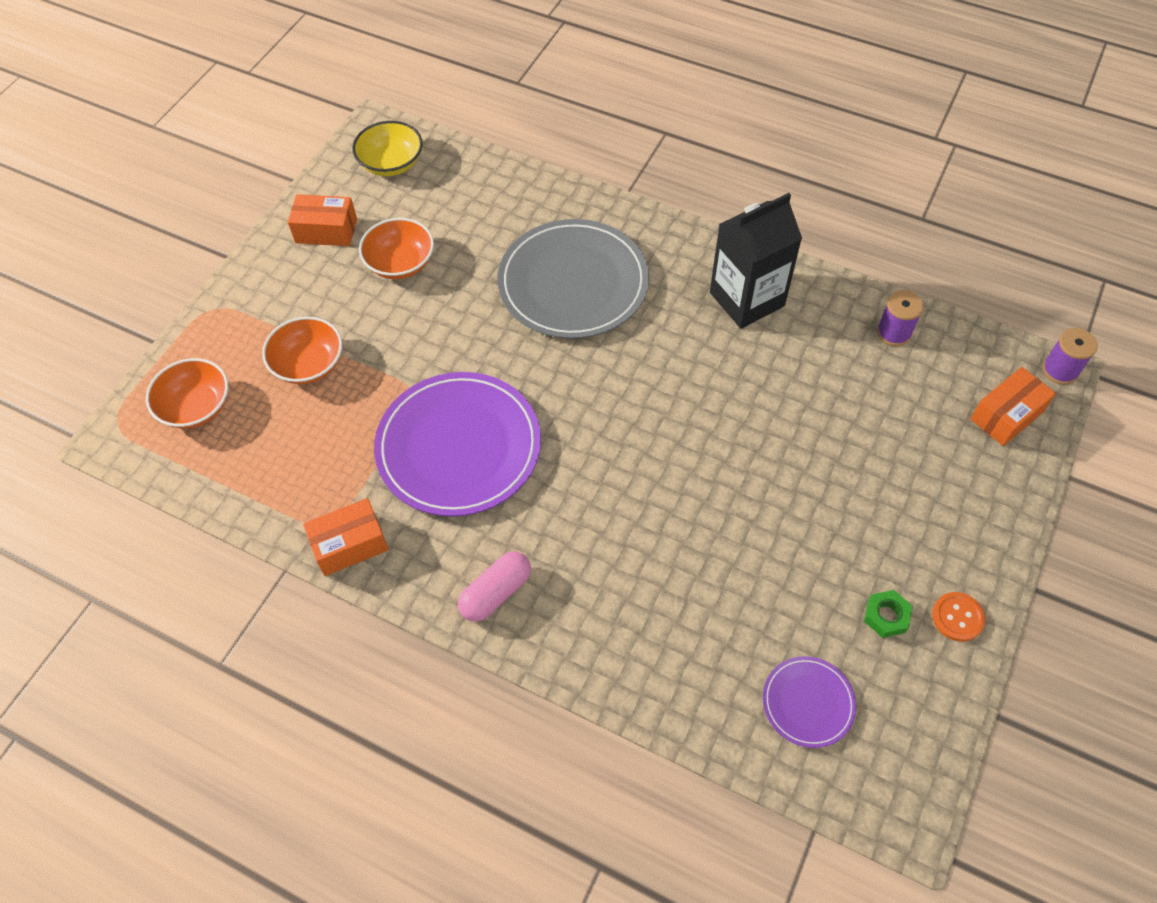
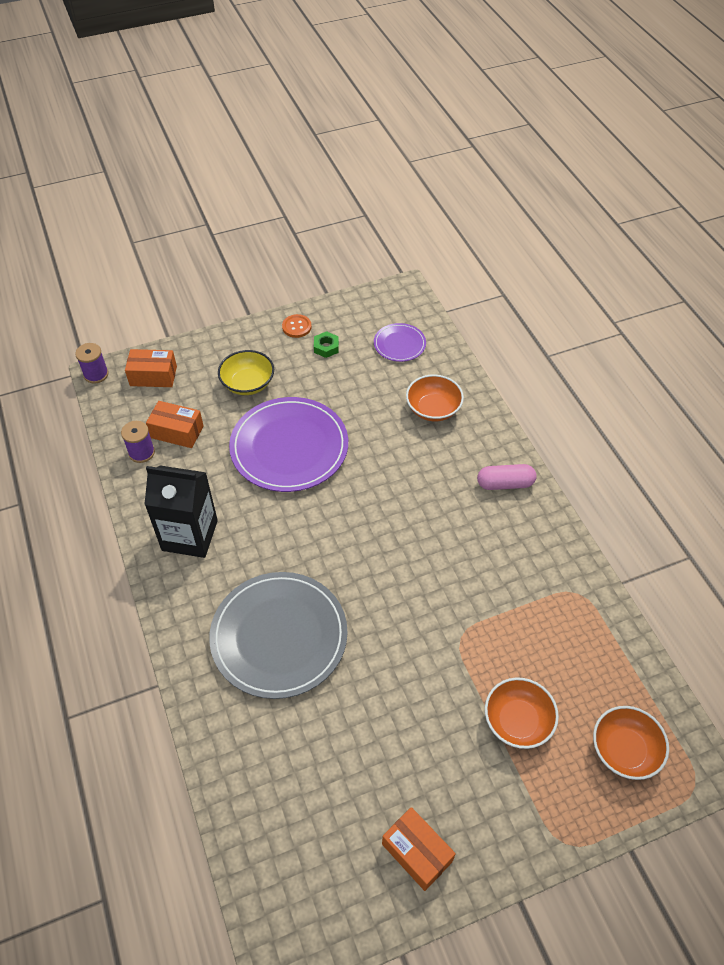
camera: 140 degrees left, 5 degrees down
orange box [303,498,389,576] -> orange box moved to [146,401,204,448]
yellow bowl [352,121,423,176] -> yellow bowl moved to [218,350,274,395]
orange bowl [359,218,434,279] -> orange bowl moved to [406,375,464,422]
purple plate [374,372,541,517] -> purple plate moved to [229,397,348,492]

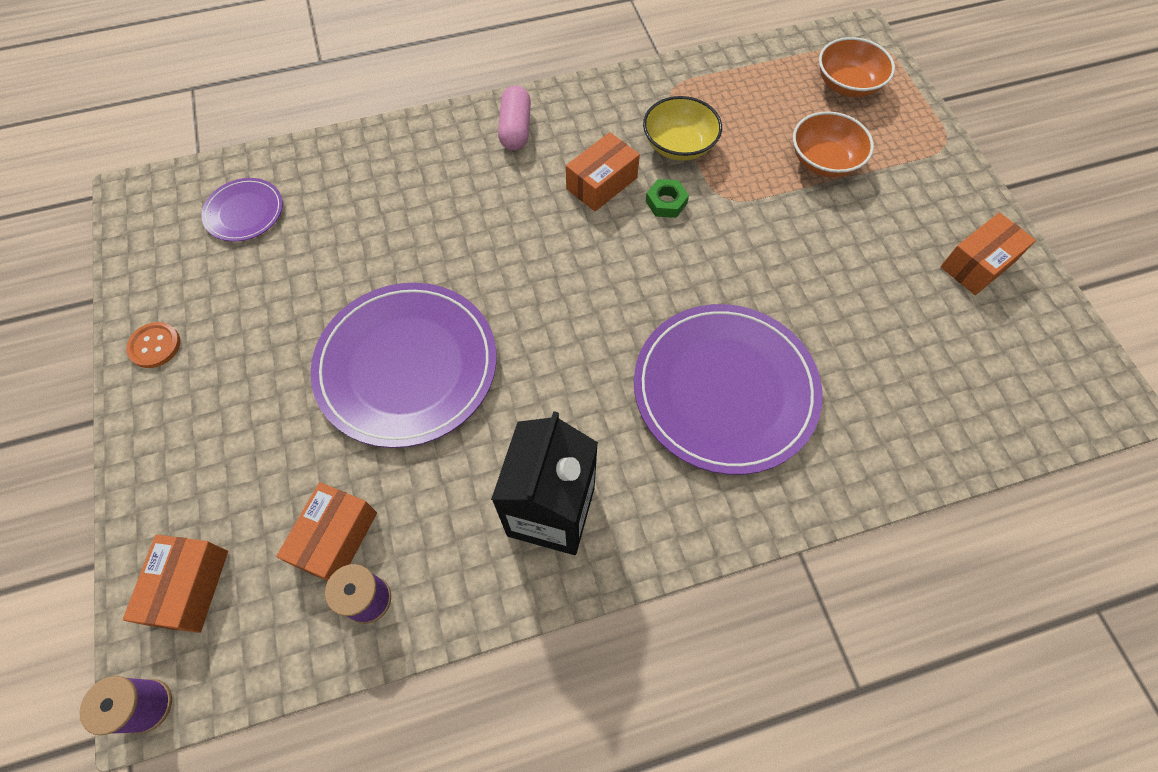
camera: 85 degrees left, 10 degrees up
grey plate [209,572,348,699] -> purple plate [634,304,823,475]
yellow bowl [218,350,274,395] -> yellow bowl moved to [643,96,722,161]
green nut [314,331,339,358] -> green nut moved to [645,179,689,218]
orange bowl [406,375,464,422] -> none
none -> orange box [566,132,640,211]

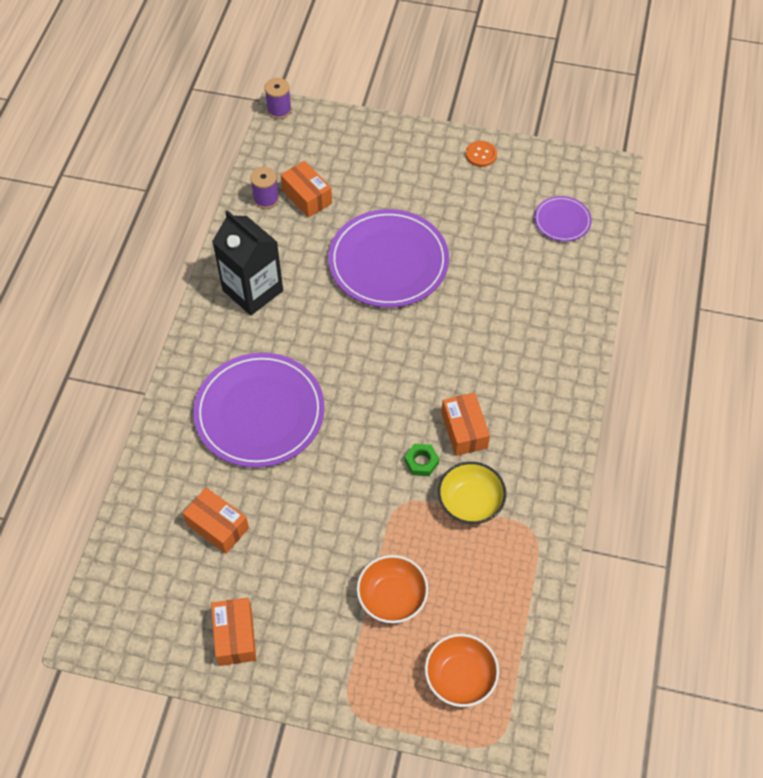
camera: 120 degrees right, 5 degrees down
orange box [123,535,228,633] -> orange box moved to [183,487,249,554]
pink capsule [498,85,531,150] -> none

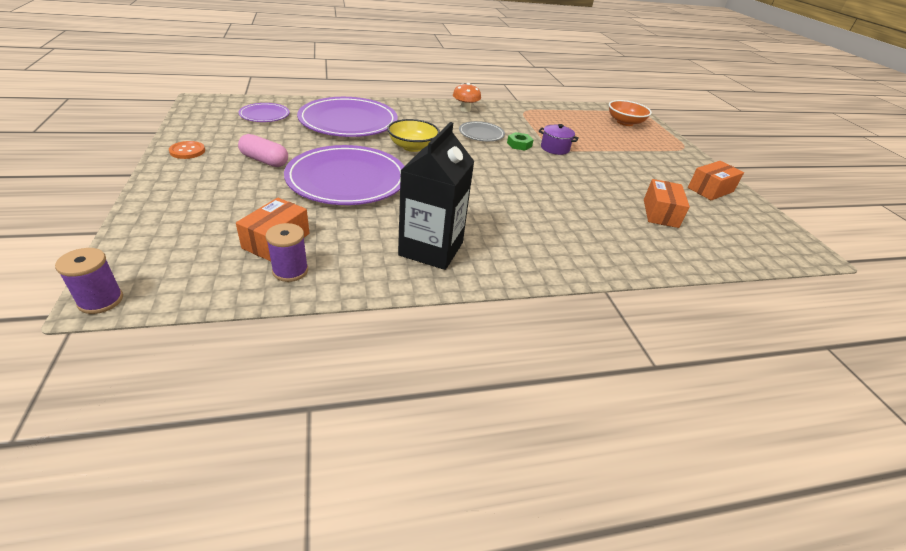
camera: 120 degrees left, 20 degrees down
purple plate [193,353,325,468] -> purple plate moved to [297,97,398,137]
orange bowl [357,555,428,623] -> none
yellow bowl [438,462,506,524] -> yellow bowl moved to [387,119,440,152]
orange box [441,393,490,456] -> grey plate [459,121,505,141]
none -> pink capsule [238,134,288,167]
none -> orange mushroom [453,83,481,112]
none -> purple pot [539,124,579,155]

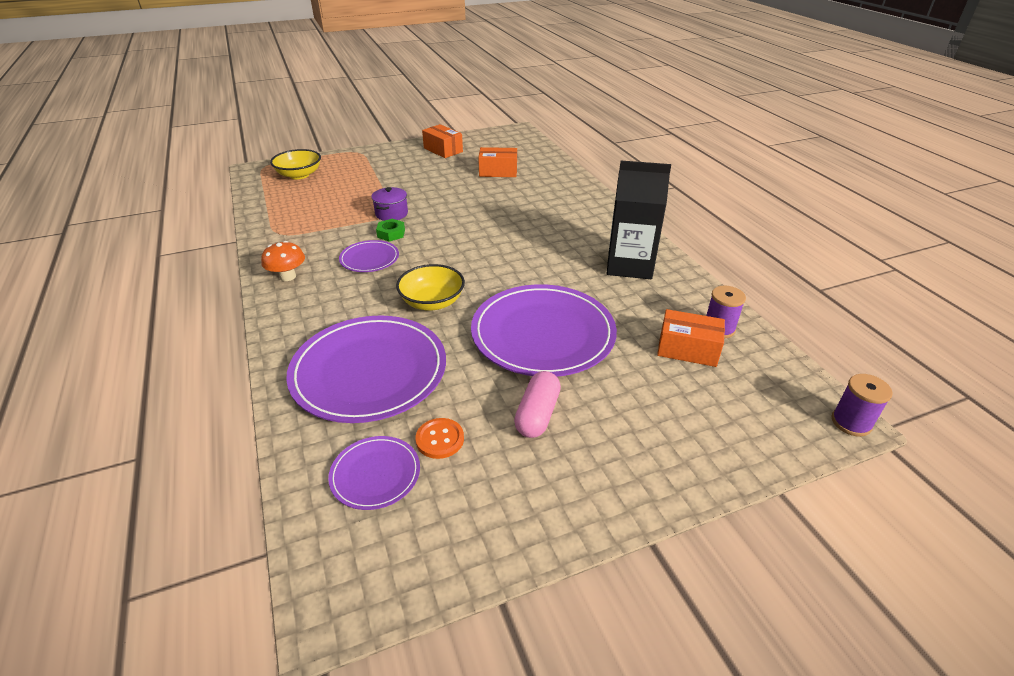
camera: 95 degrees left, 0 degrees up
orange button [169,141,205,159] -> orange button moved to [415,418,464,459]
grey plate [459,121,505,141] -> purple plate [339,240,399,272]
orange bowl [609,100,652,126] -> yellow bowl [270,149,321,180]

